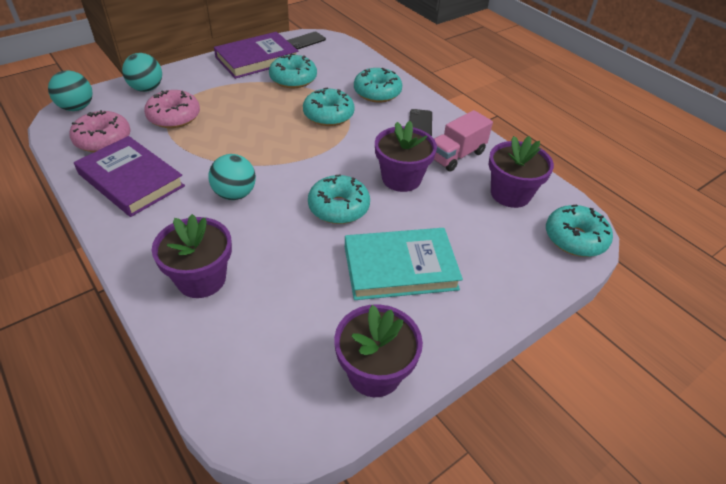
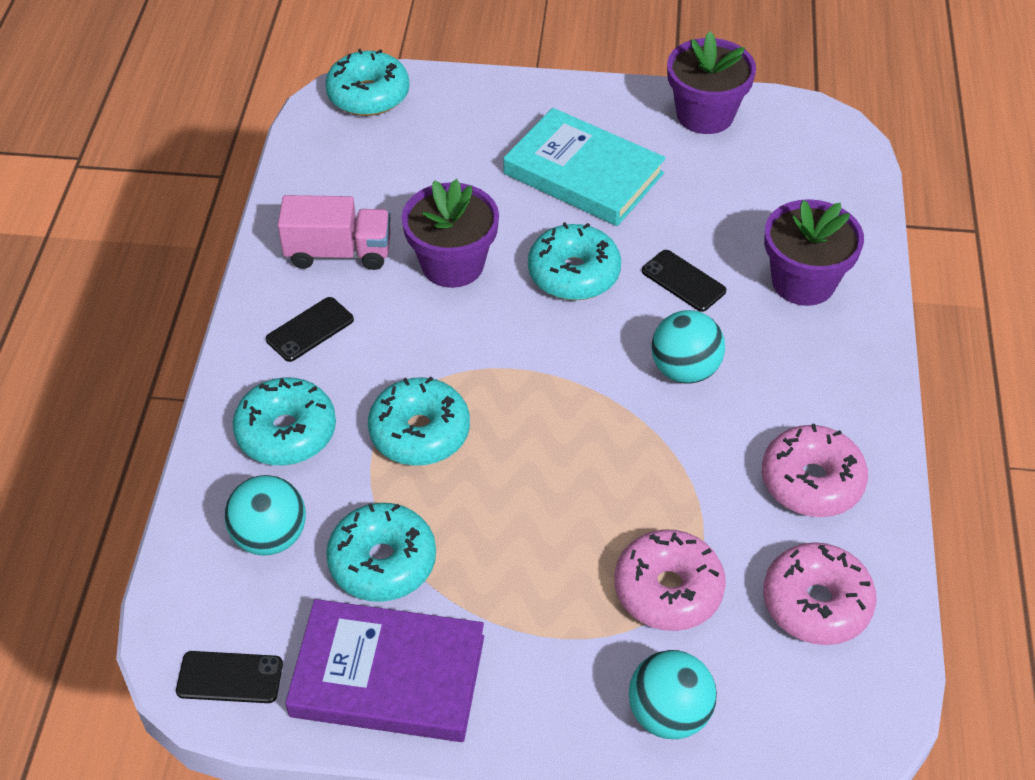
camera: 135 degrees left, 5 degrees up
turquoise ball [48,70,93,111] -> turquoise ball moved to [225,475,306,556]
purple book [74,136,185,217] -> pink donut [762,424,868,517]
purple flower pot [489,136,554,208] -> none
none -> black phone [642,250,726,312]

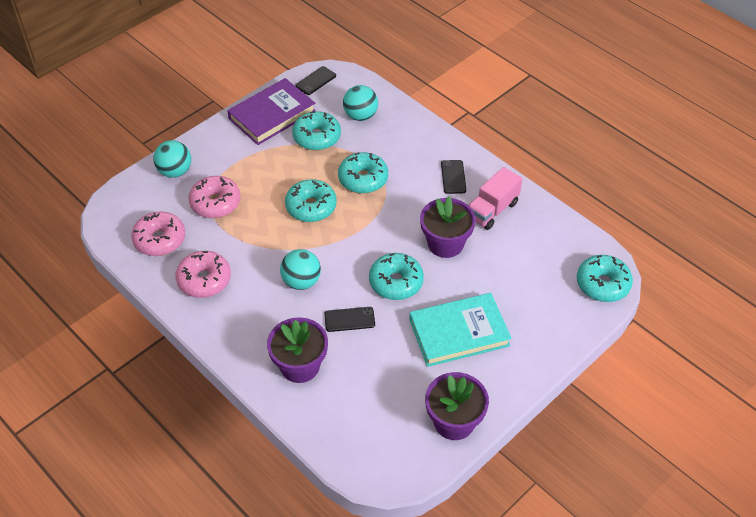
camera: 130 degrees right, 0 degrees up
turquoise donut [232,377,336,465] -> turquoise donut moved to [285,179,337,222]

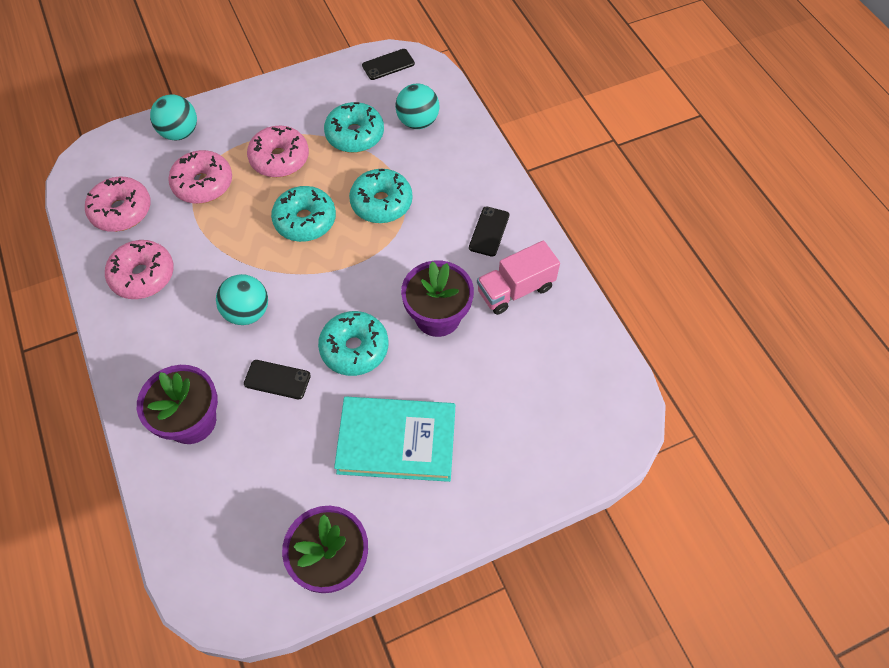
camera: 20 degrees right, 10 degrees up
purple book [227,78,316,145] -> none
turquoise donut [577,255,633,302] -> none
none -> pink donut [247,126,309,177]

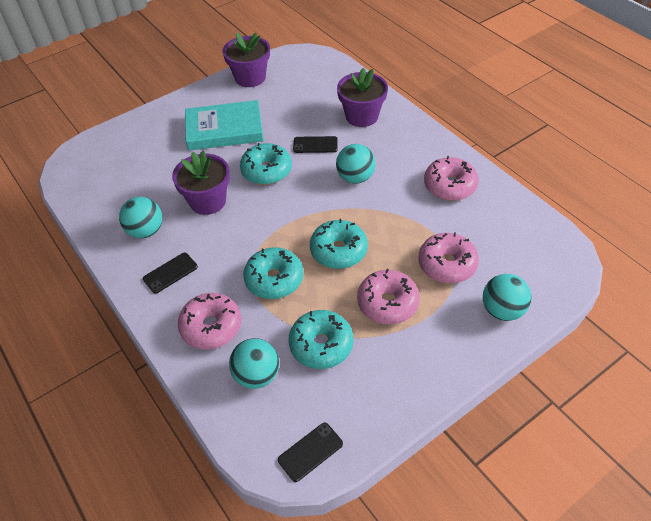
camera: 170 degrees right, 10 degrees down
pink donut [85,177,151,232] -> pink donut moved to [178,293,241,349]
black phone [469,206,509,257] -> black phone turned 45 degrees clockwise [143,253,198,294]
pink truck [477,240,560,315] -> turquoise ball [119,197,162,238]

